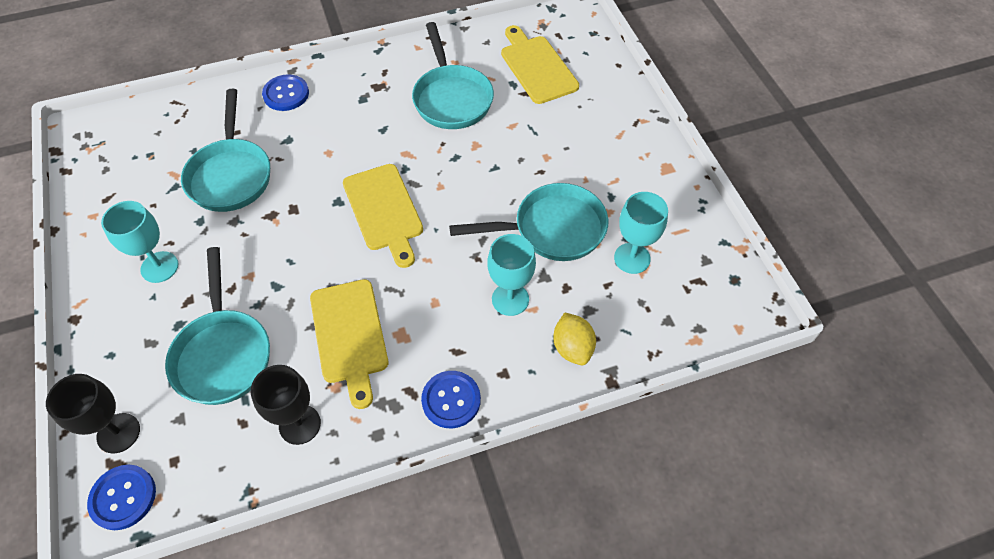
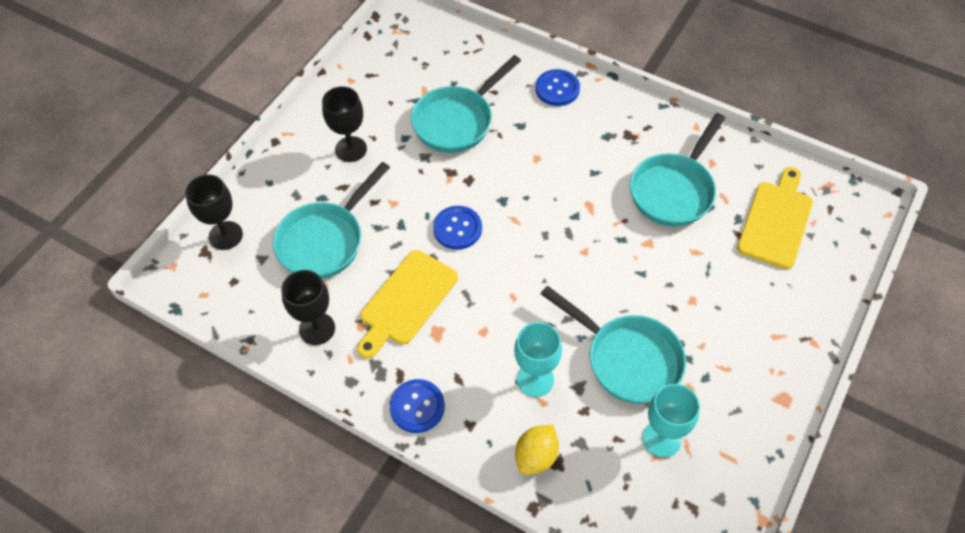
camera: 50 degrees right, 0 degrees up
blue button [87,465,156,530] -> blue button moved to [433,206,482,250]
turquoise goblet [101,201,178,283] -> black goblet [322,87,367,162]
yellow cutting board [343,164,423,268] -> none

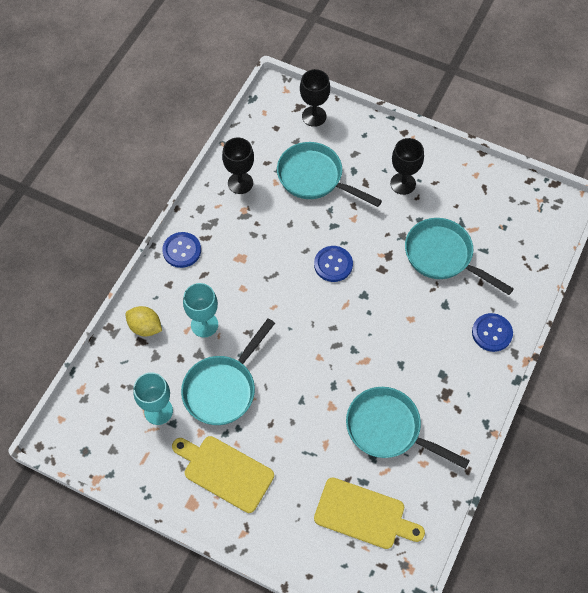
camera: 85 degrees right, 5 degrees up
yellow cutting board [357,250,458,358] -> yellow cutting board moved to [172,436,274,513]

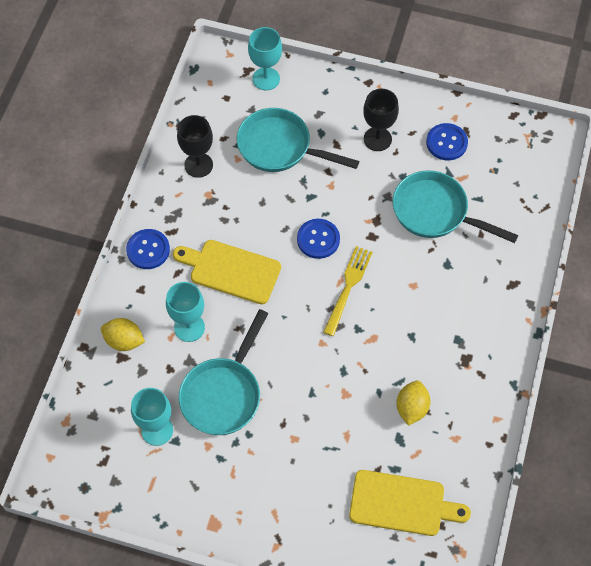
camera: 10 degrees left, 0 degrees up
yellow cutting board [172,436,274,513] -> yellow cutting board moved to [173,240,281,304]
black goblet [300,69,330,127] -> turquoise goblet [248,27,282,90]
turquoise pan [346,387,470,469] -> yellow lemon [396,381,430,426]
blue button [472,313,513,352] -> blue button moved to [426,123,468,160]
none -> yellow fork [323,246,373,336]

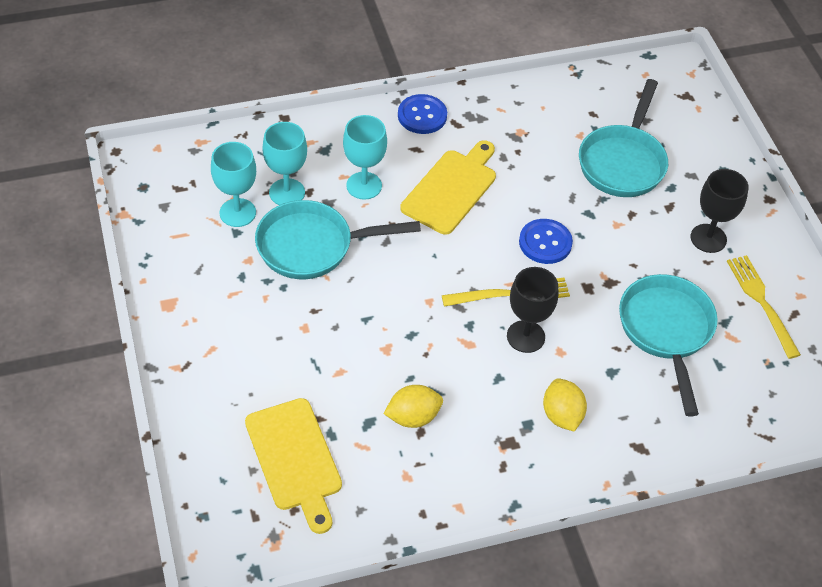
camera: 55 degrees right, 10 degrees down
yellow lemon [101,318,145,351] -> yellow lemon moved to [543,378,587,431]
yellow cutting board [173,240,281,304] -> yellow cutting board turned 45 degrees clockwise [400,140,496,235]
black goblet [177,115,213,178] -> black goblet moved to [507,267,558,353]
turquoise pan [237,108,359,172] -> turquoise pan turned 150 degrees counterclockwise [579,79,668,197]
turquoise goblet [248,27,282,90] -> turquoise goblet moved to [262,122,307,205]
blue button [426,123,468,160] -> yellow fork [727,255,801,359]

